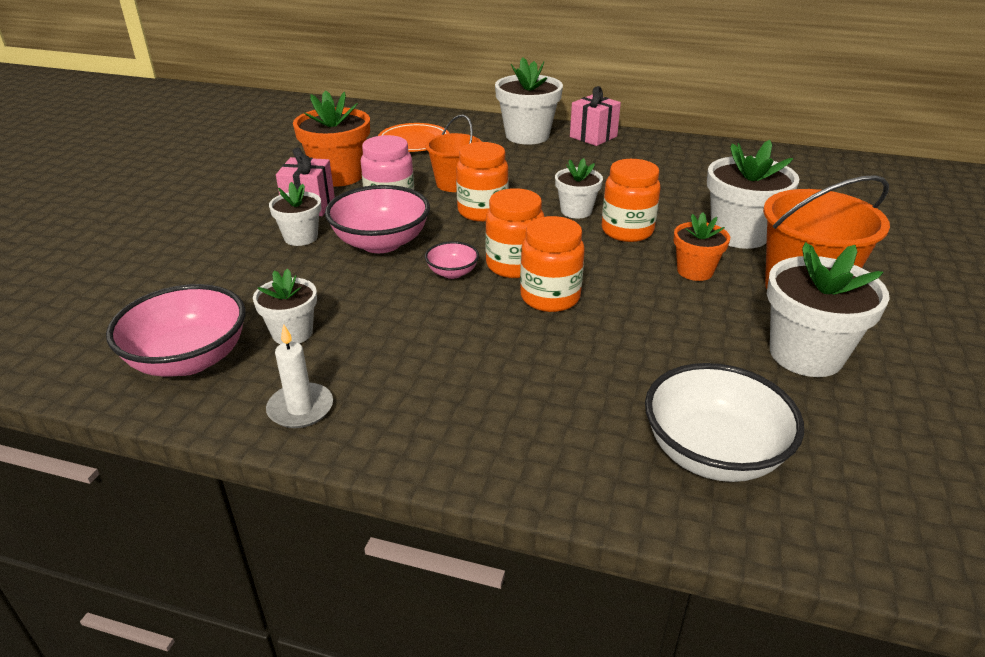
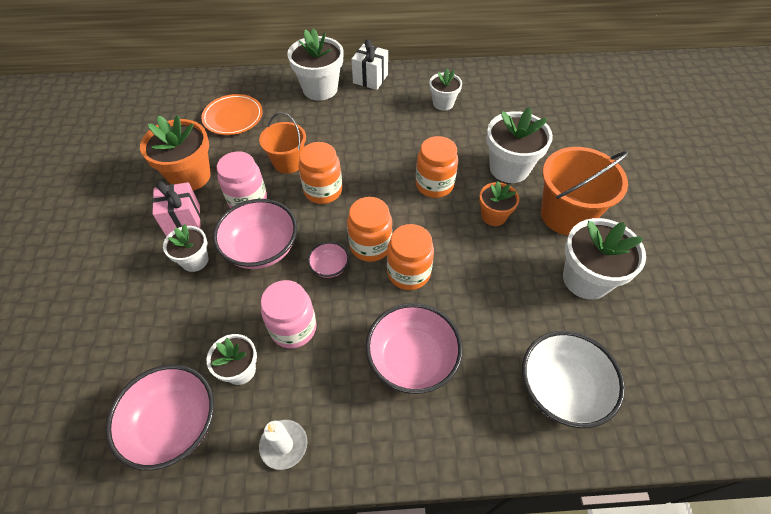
camera: 20 degrees left, 20 degrees up
white flower pot [555,158,603,218] -> white flower pot moved to [429,69,462,111]
pink gift [570,86,621,146] -> white gift [351,39,388,90]
none -> pink jar [261,280,317,348]
none -> pink bowl [365,303,463,394]

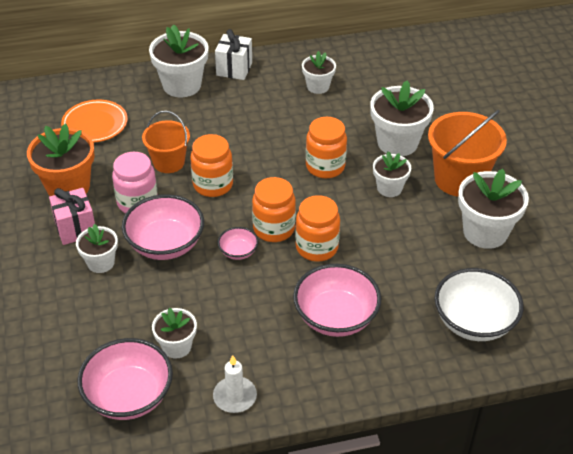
camera: 10 degrees left, 10 degrees down
pink jar [261,280,317,348] -> none
orange flower pot [479,181,519,226] -> white flower pot [373,152,411,197]

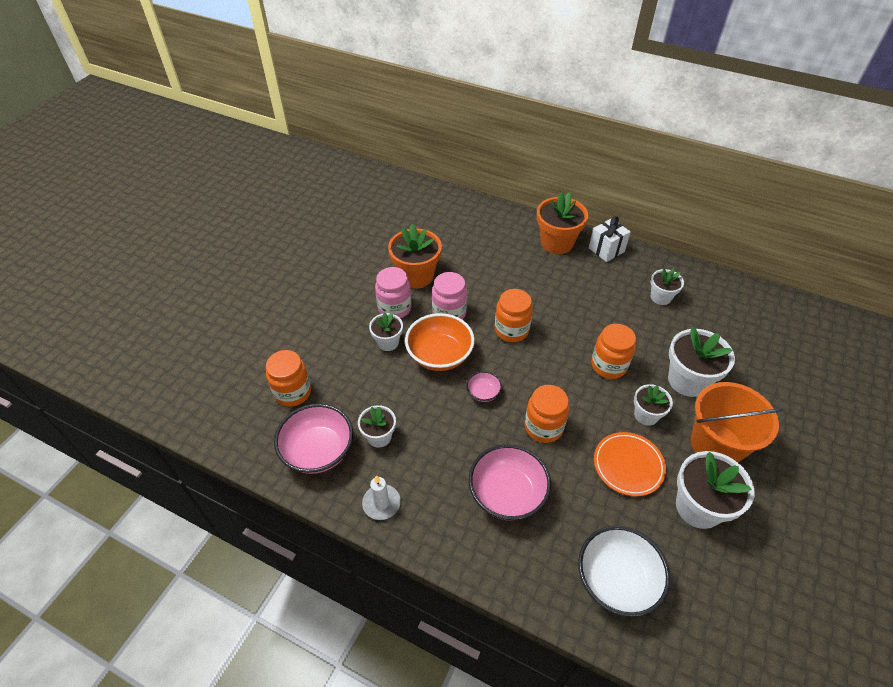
camera: 40 degrees right, 5 degrees up
pink gift [49,188,95,245] -> pink jar [375,267,411,318]
orange plate [61,100,128,143] -> orange plate moved to [594,432,666,496]
pink bowl [122,194,204,260] -> orange bowl [405,313,475,371]
orange bucket [142,111,190,173] -> none
white flower pot [149,24,209,97] -> orange flower pot [537,192,588,254]
orange jar [252,177,296,242] -> orange jar moved to [266,350,311,407]

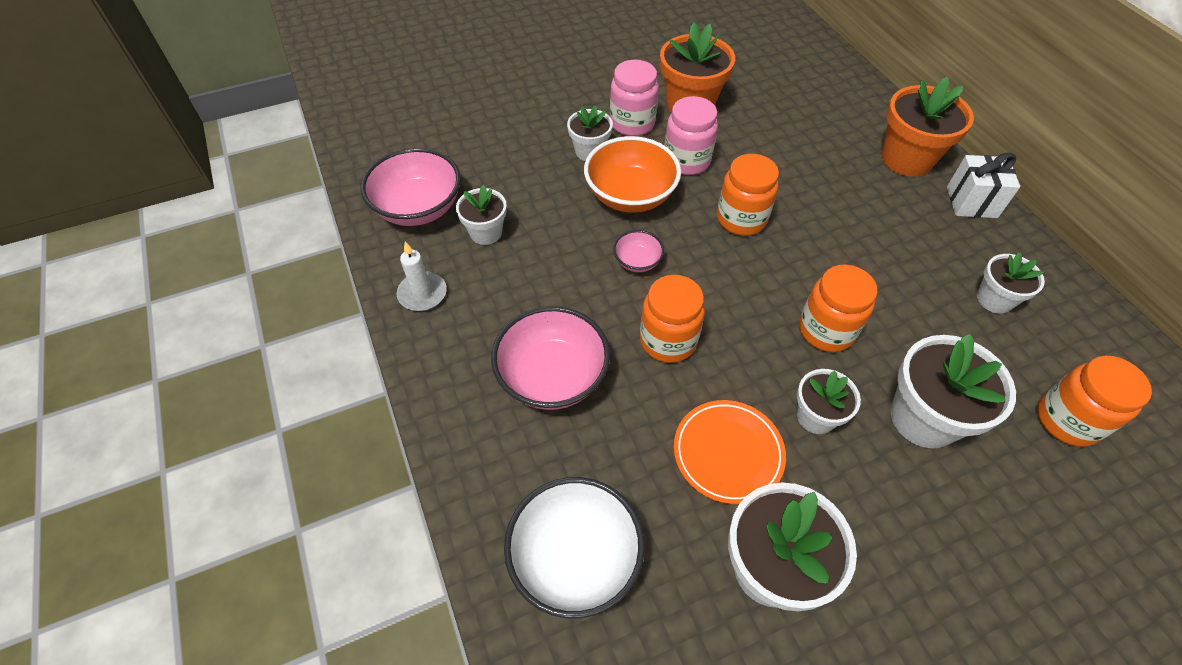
camera: 40 degrees right, 5 degrees up
orange jar [266,350,311,407] -> orange jar moved to [1037,356,1152,447]
orange bucket [691,382,783,462] -> none

